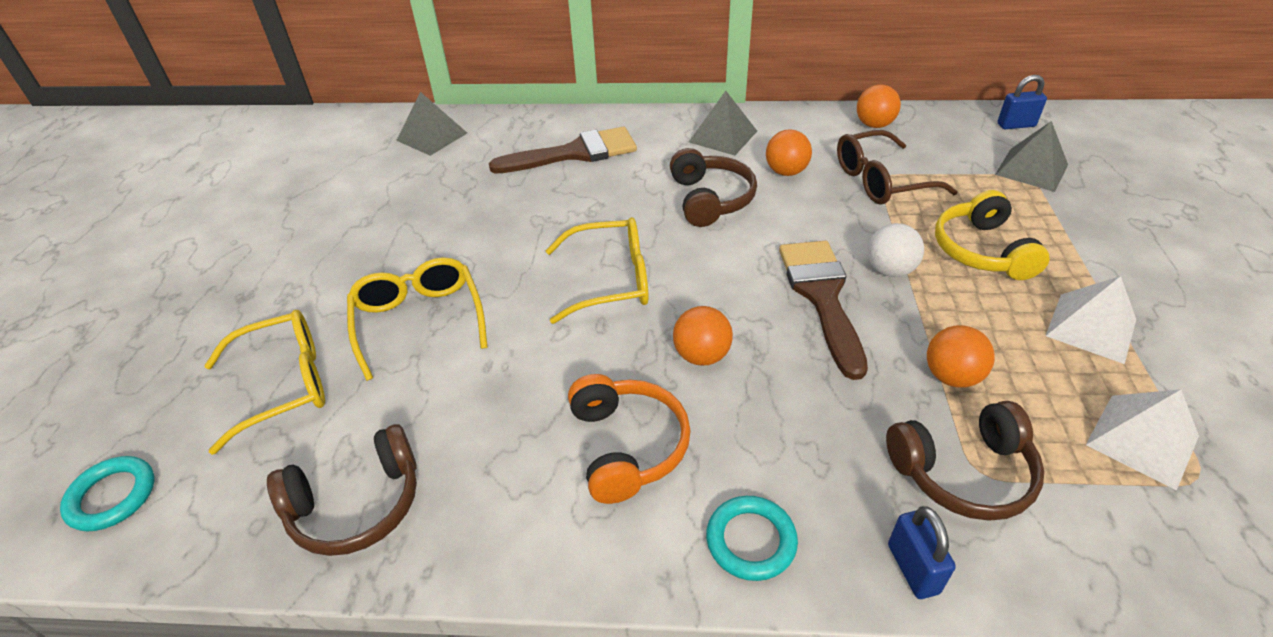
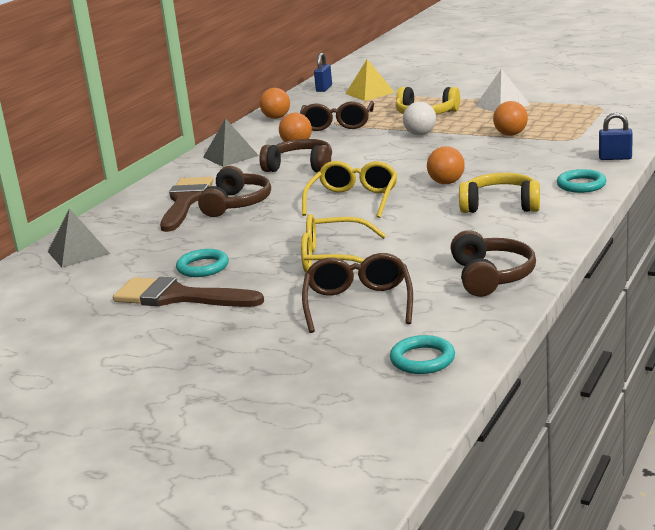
camera: 65 degrees left, 20 degrees down
yellow glasses [204,310,325,455] -> brown glasses [302,253,413,333]
orange headphones [568,374,691,504] -> yellow headphones [459,173,540,213]
brown brush [779,241,868,380] -> brown brush moved to [113,277,264,307]
brown headphones [886,401,1044,521] -> brown headphones moved to [198,166,271,217]
grey pyramid [995,121,1068,192] -> yellow pyramid [345,59,395,101]
white pyramid [1086,389,1199,490] -> none
none -> turquoise ring [176,249,229,277]

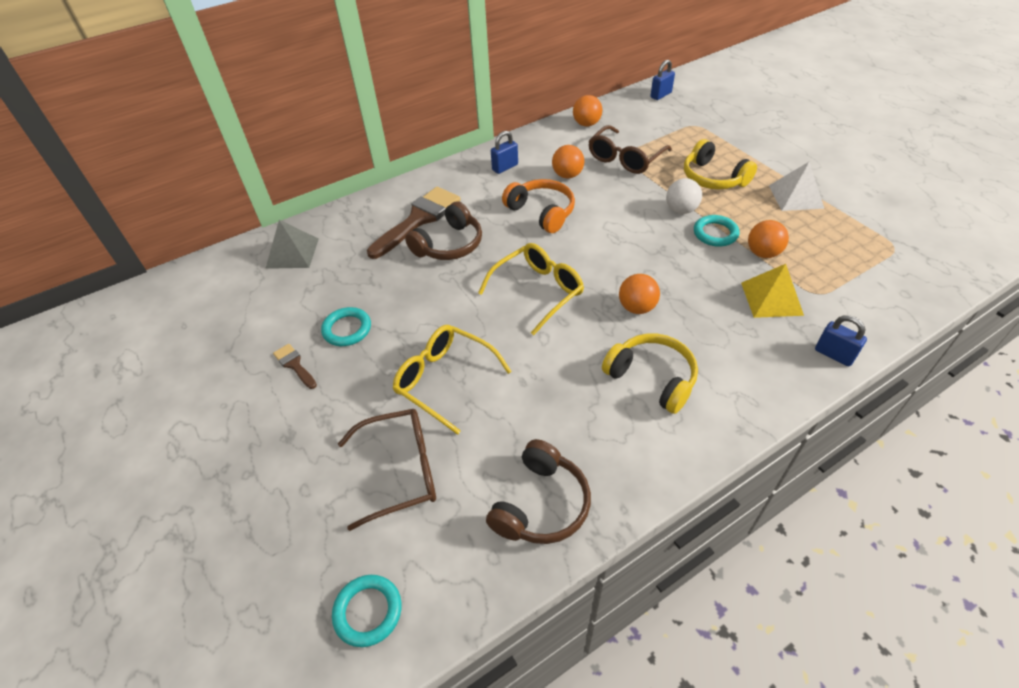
camera: 30 degrees right, 25 degrees up
brown brush [113,277,264,307] -> brown brush [273,344,317,389], size x0.46
grey pyramid [203,118,259,167] -> blue padlock [491,131,518,174]
brown headphones [259,139,332,172] -> orange headphones [502,179,575,233]
brown glasses [302,253,413,333] -> brown glasses turned 45 degrees clockwise [338,409,436,531]
yellow pyramid [345,59,395,101] -> yellow pyramid moved to [741,264,804,318]
turquoise ring [557,169,606,193] -> turquoise ring moved to [694,215,739,247]

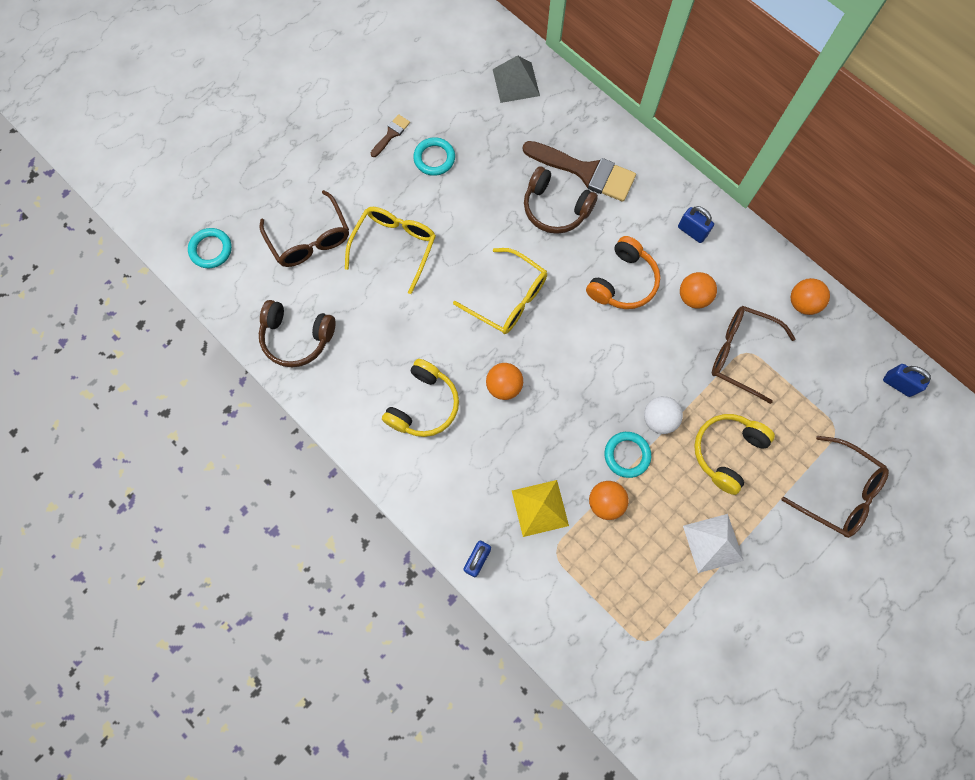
camera: 75 degrees right, 25 degrees up
none -> brown glasses [781,436,889,538]

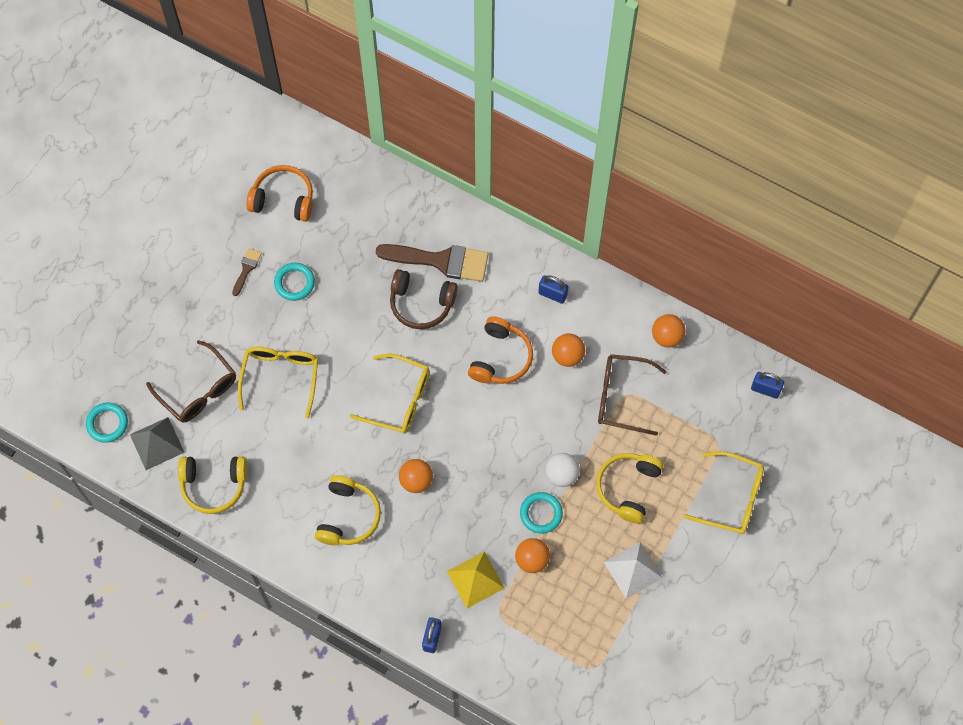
camera: 15 degrees left, 5 degrees down
brown headphones [259,300,336,367] -> yellow headphones [178,456,247,514]
grey pyramid [493,55,540,103] -> grey pyramid moved to [130,417,185,470]
brown glasses [781,436,889,538] -> yellow glasses [683,451,764,534]
none -> orange headphones [246,165,313,222]

